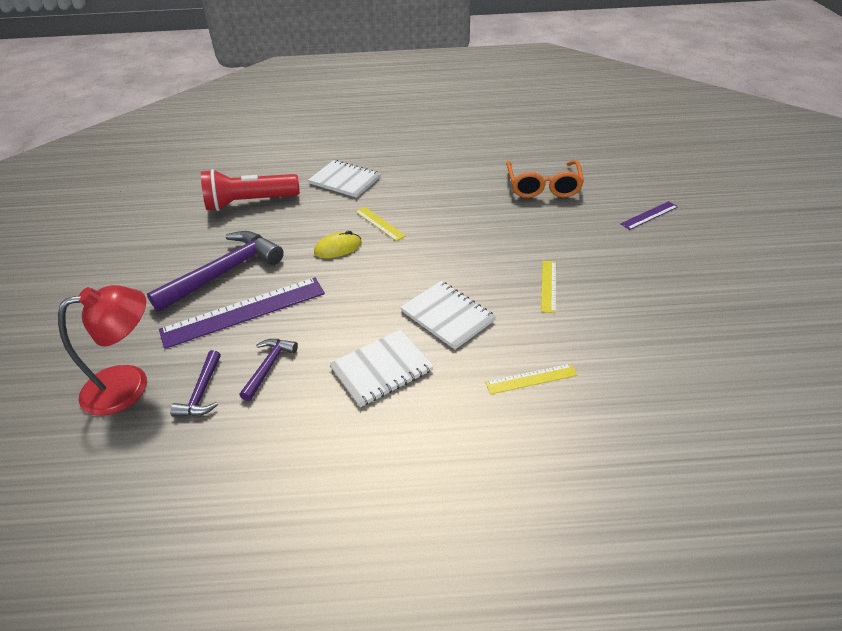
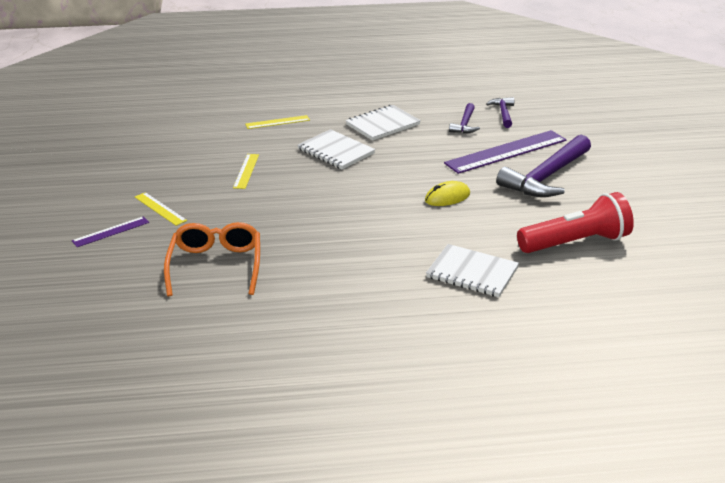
camera: 175 degrees right, 10 degrees down
red lamp [58,285,147,416] -> none
yellow ruler [355,207,406,241] -> yellow ruler moved to [135,192,187,226]

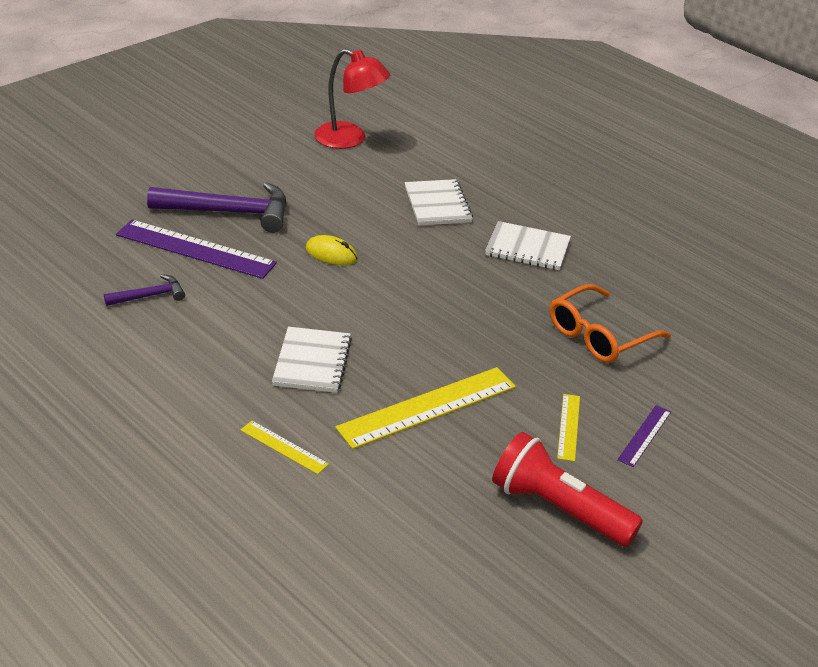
camera: 130 degrees left, 5 degrees up
purple ruler [72,216,149,247] -> purple ruler turned 75 degrees counterclockwise [617,405,671,467]
yellow ruler [233,154,259,189] -> yellow ruler [335,367,516,449], size x2.01
white notebook [346,105,421,141] -> white notebook moved to [485,221,571,270]
purple hammer [486,97,514,128] -> none
red flashlight [517,192,634,253] -> red flashlight moved to [492,432,643,547]
none -> red lamp [314,49,390,149]

